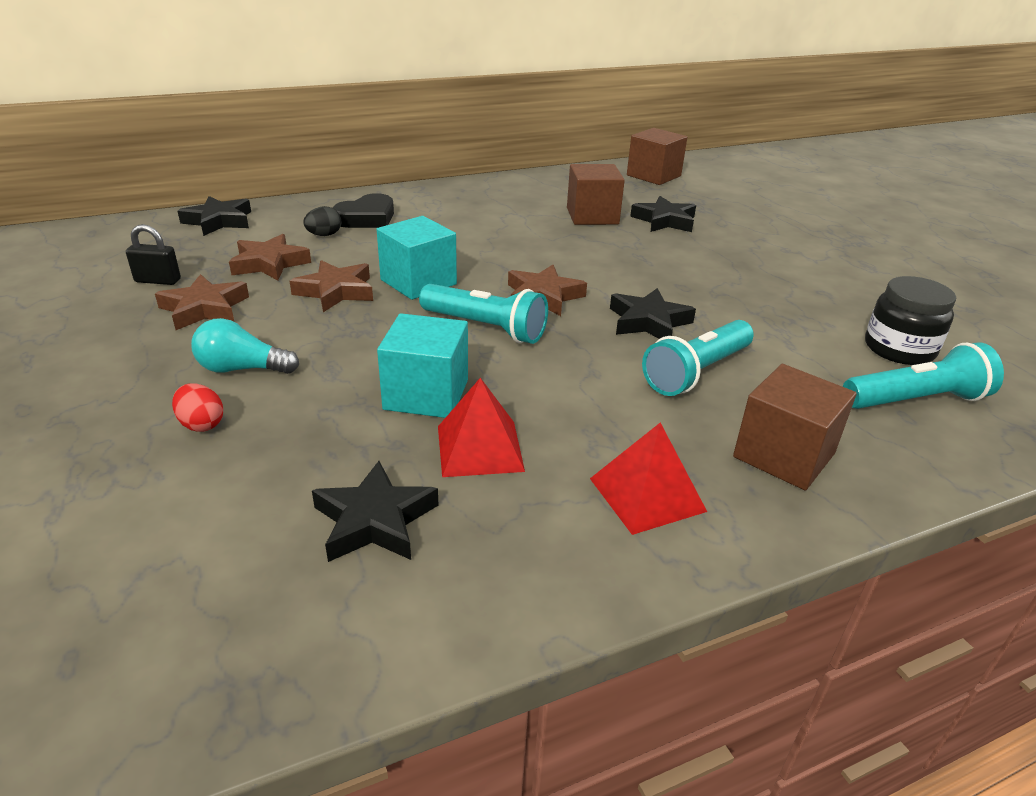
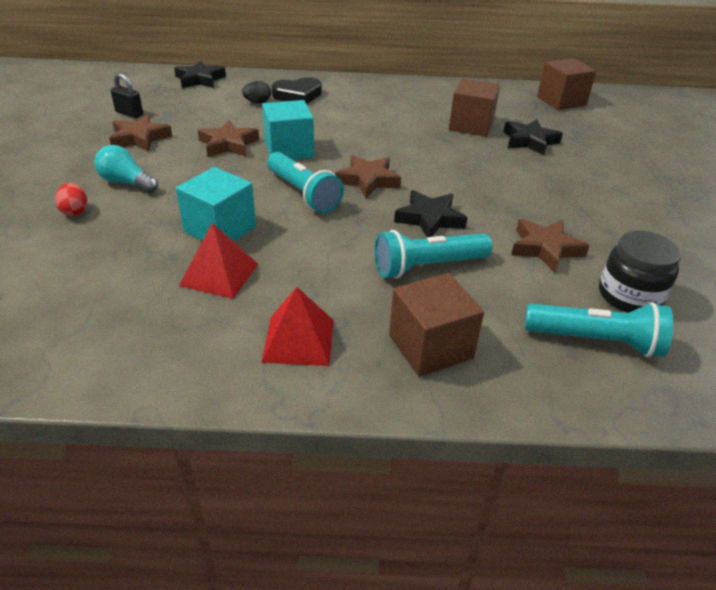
camera: 25 degrees right, 5 degrees up
brown star [229,234,311,281] -> brown star moved to [511,219,590,273]
black star [312,461,439,562] -> none

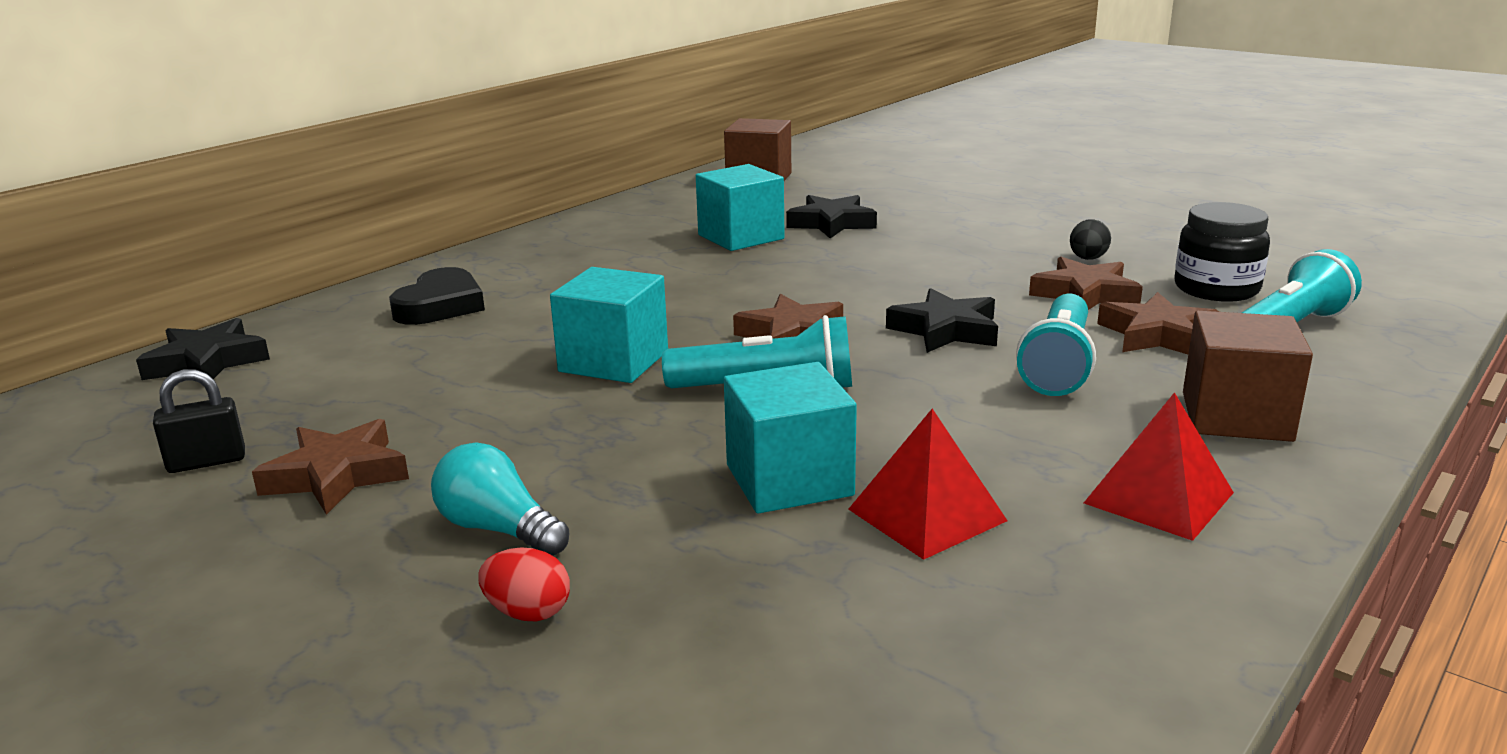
camera: 50 degrees left, 15 degrees down
turquoise light bulb [94,145,158,193] -> turquoise light bulb turned 60 degrees clockwise [431,443,570,556]
brown star [198,120,259,157] -> brown star moved to [1097,292,1219,354]
black egg [242,81,271,103] -> black egg moved to [1070,219,1111,260]
brown cube [449,79,500,137] -> turquoise cube [696,164,785,251]

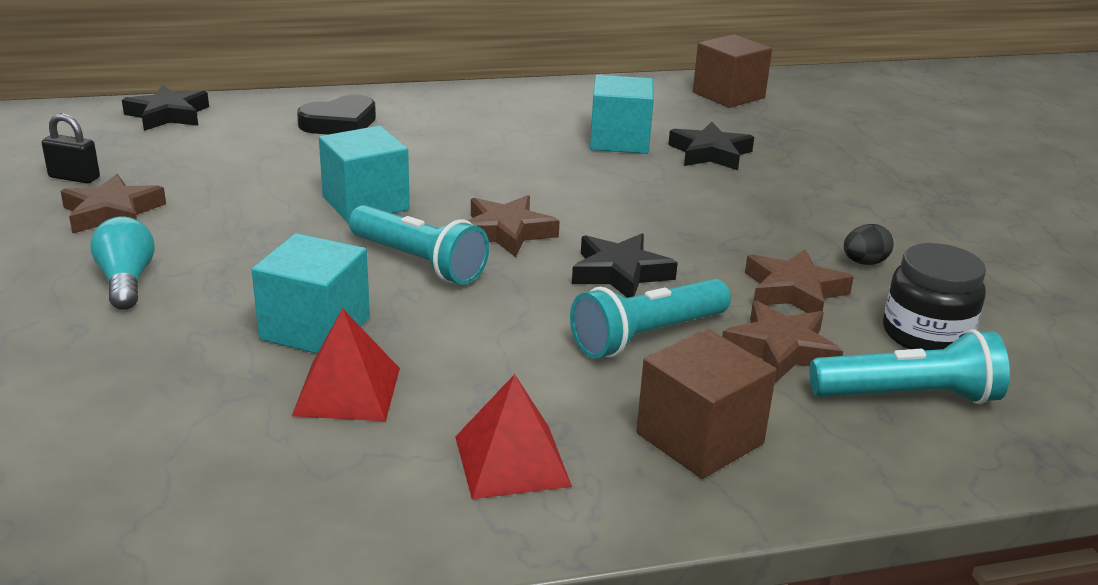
camera: 35 degrees right, 5 degrees up
red egg [478,547,570,621] -> none

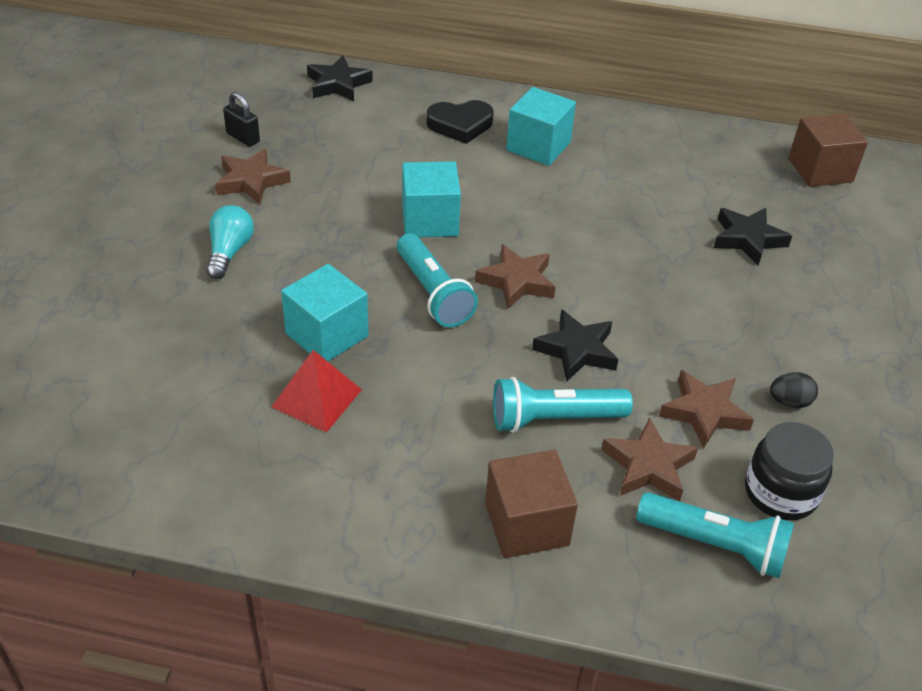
camera: 25 degrees right, 15 degrees up
red pyramid [455,374,572,499] -> none
turquoise cube [590,75,654,154] -> turquoise cube moved to [506,87,576,166]

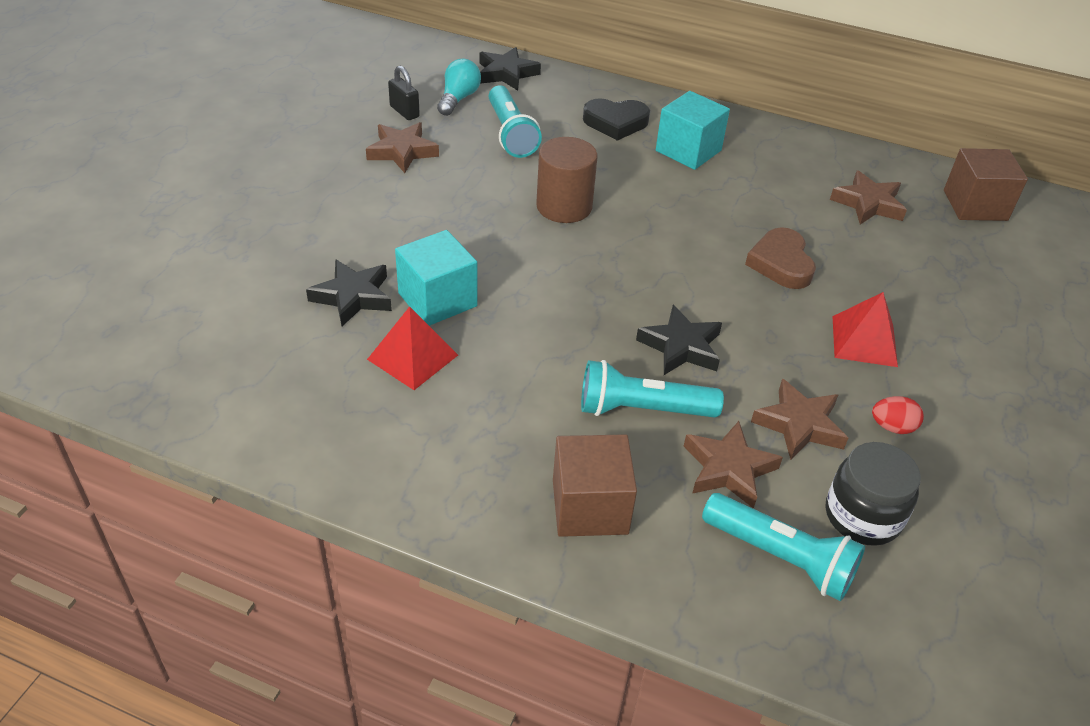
camera: 10 degrees right, 0 degrees up
turquoise light bulb [206,205,254,279] -> turquoise light bulb moved to [437,58,481,116]
turquoise flashlight [397,233,478,327] -> turquoise flashlight moved to [488,85,542,158]
turquoise cube [402,161,461,237] -> brown cylinder [536,137,597,223]
brown star [475,244,555,309] -> brown star moved to [830,170,907,224]
black star [714,208,792,266] -> black star moved to [306,259,392,326]
black egg [770,372,818,408] -> red egg [872,396,924,434]
none -> brown heart [745,227,816,289]
none -> red pyramid [832,292,898,367]

